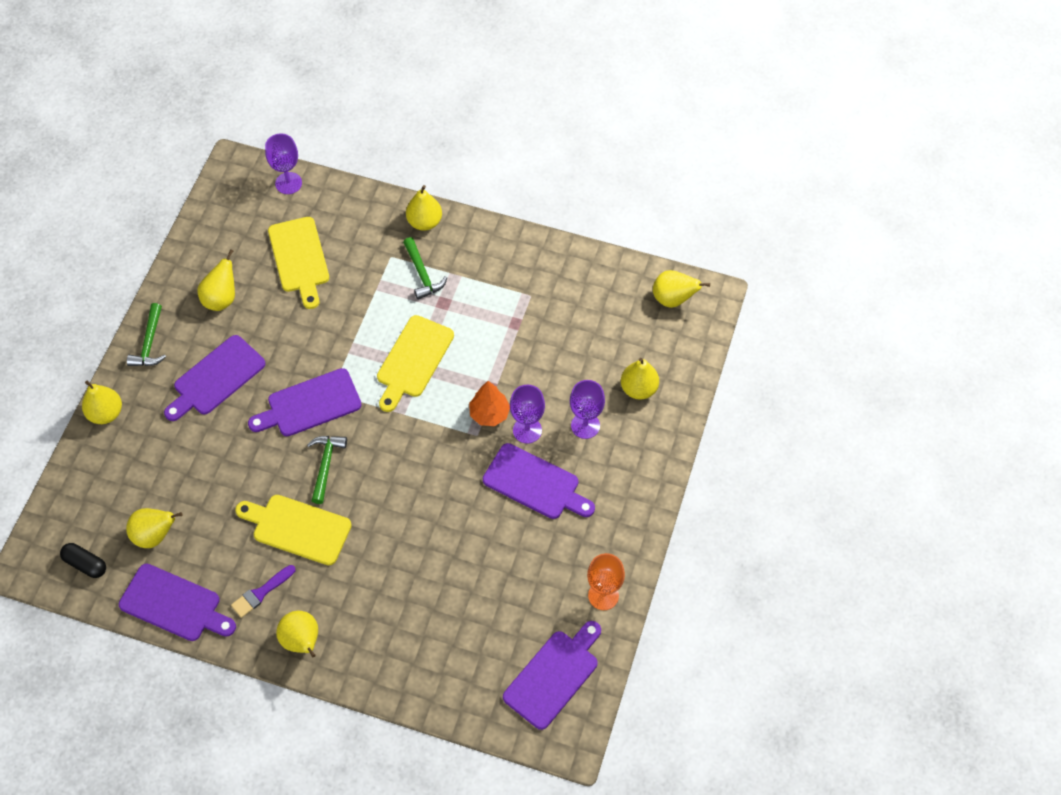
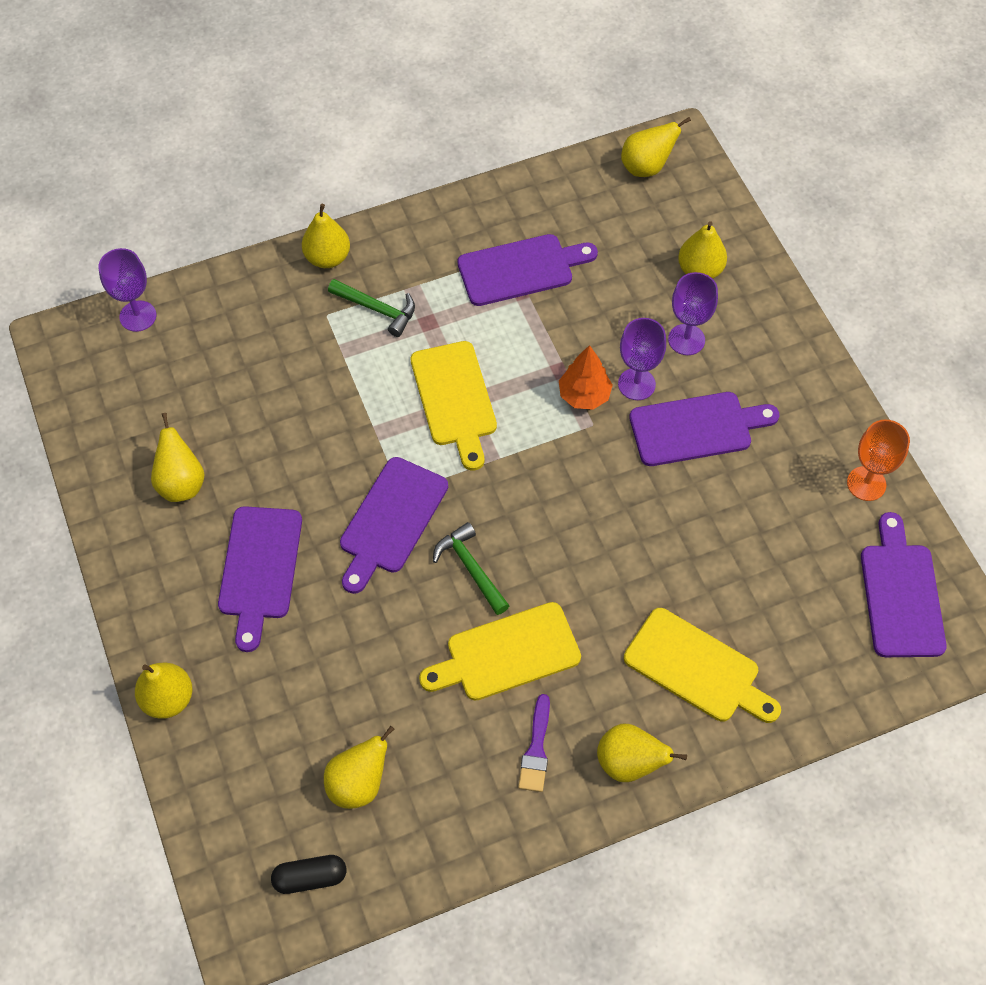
camera: 40 degrees left, 0 degrees up
purple cutting board [119,564,236,641] -> purple cutting board moved to [457,234,598,306]
green hammer [127,303,166,366] -> none
yellow cutting board [268,217,329,309] -> yellow cutting board moved to [624,608,781,723]

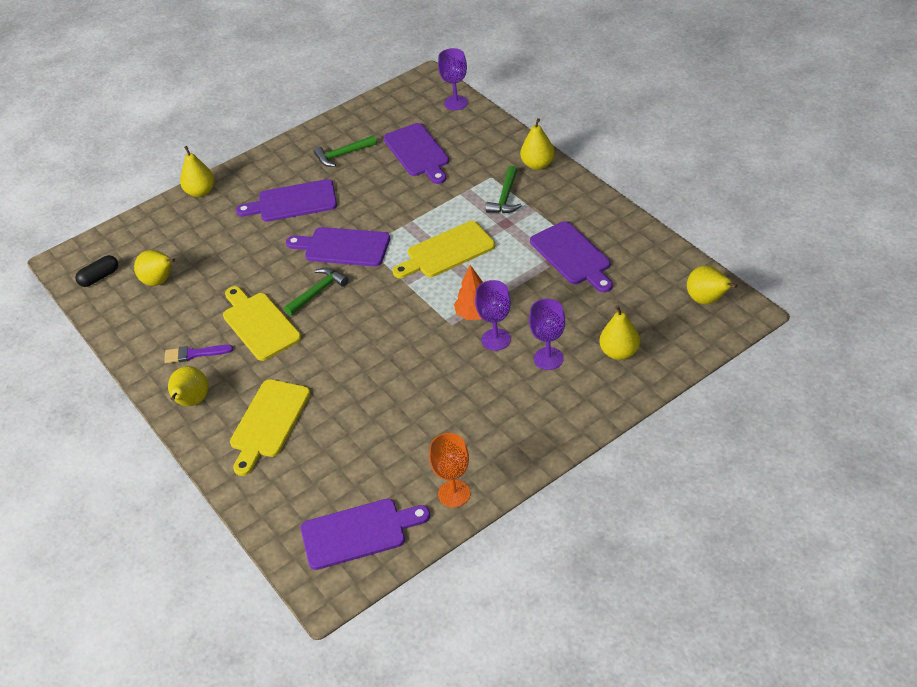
camera: 80 degrees right, 15 degrees down
yellow pear [151,413,205,502] -> green hammer [313,135,377,167]
black capsule [271,855,346,894] -> black capsule turned 75 degrees clockwise [75,255,118,287]
purple cutting board [629,392,779,466] -> purple cutting board moved to [383,123,449,184]

